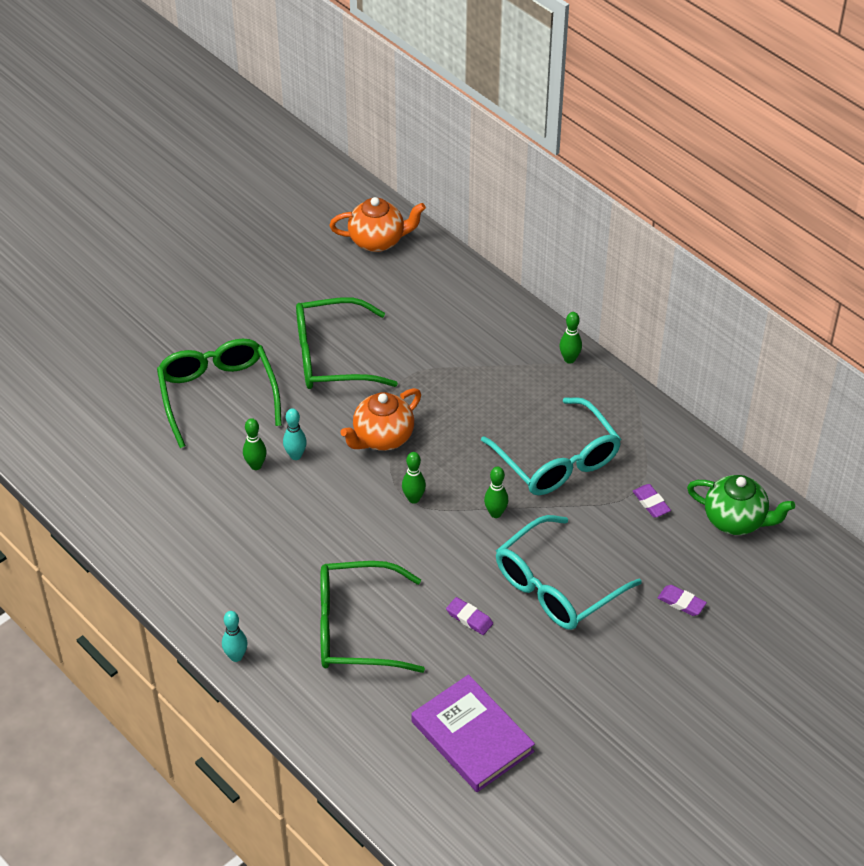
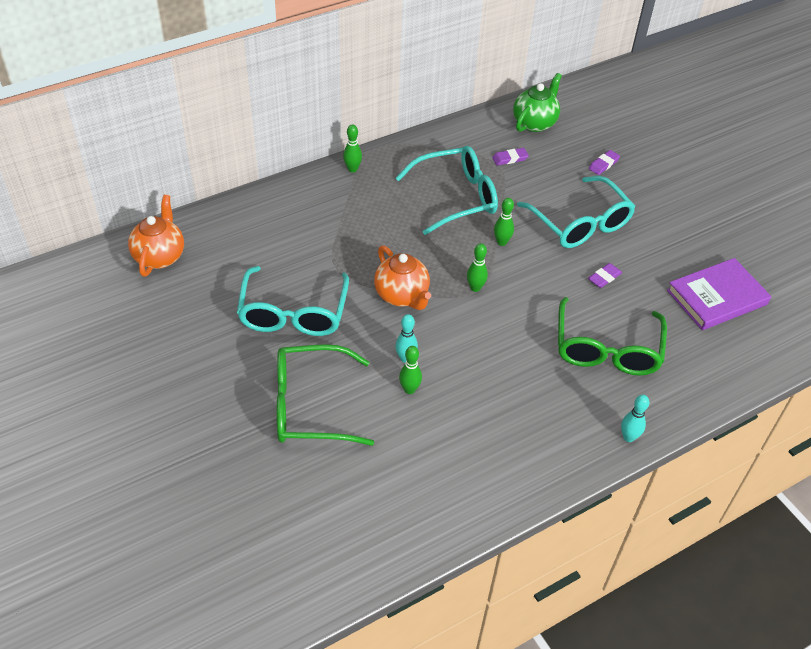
camera: 80 degrees left, 0 degrees up
green glasses [296,297,398,389] -> turquoise glasses [237,266,349,336]

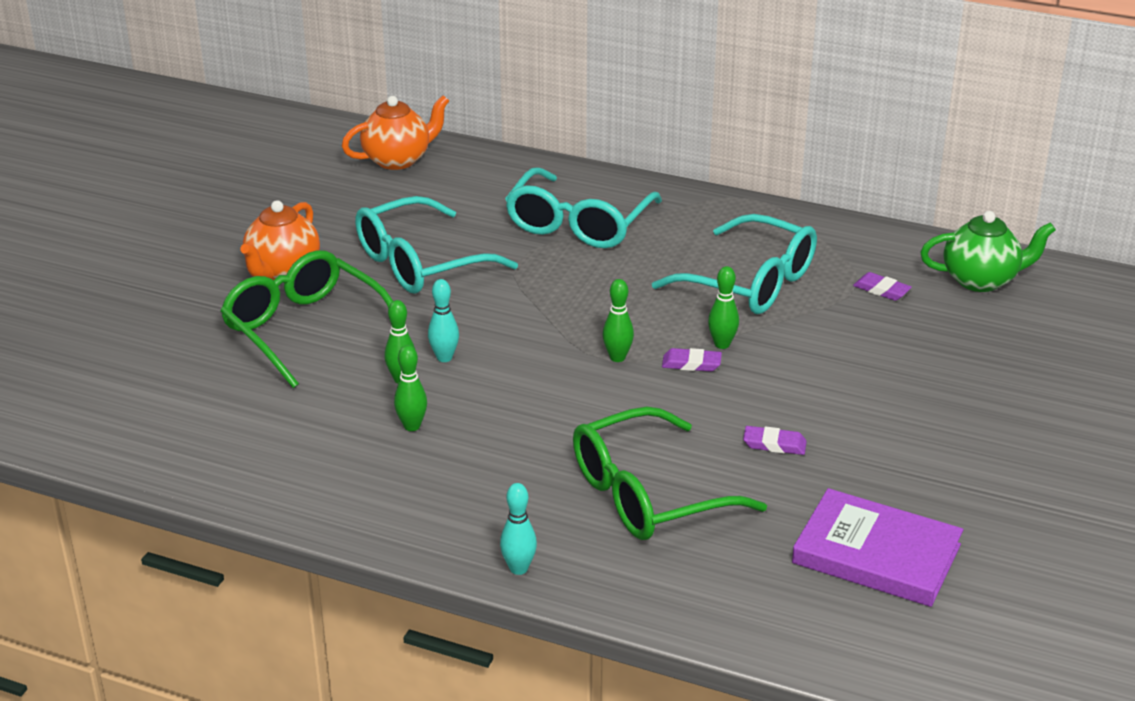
camera: 55 degrees right, 15 degrees down
green bowling pin [343,124,362,173] -> green bowling pin moved to [394,345,427,431]
orange teapot [374,246,431,310] -> orange teapot moved to [240,200,320,280]
turquoise glasses [517,176,636,248] -> turquoise glasses moved to [505,167,662,248]
purple eraser [589,150,620,175] -> purple eraser moved to [662,348,722,372]

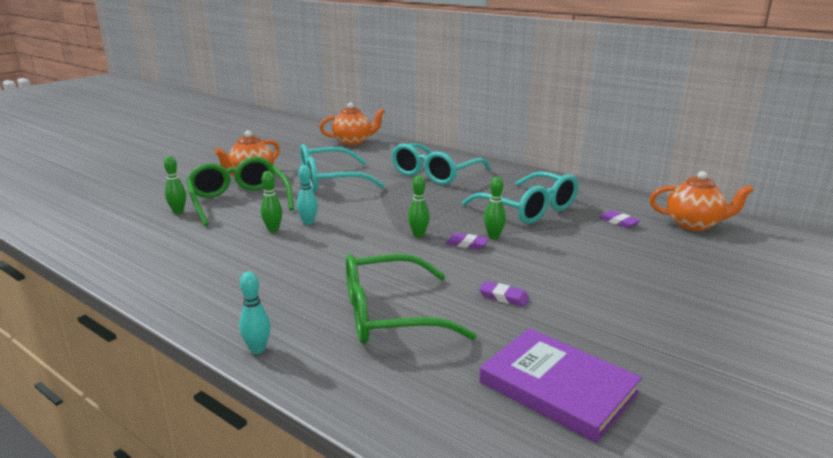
camera: 15 degrees right, 10 degrees down
green bowling pin [394,345,427,431] -> green bowling pin moved to [164,156,186,214]
green teapot [920,211,1056,292] -> orange teapot [649,171,754,231]

